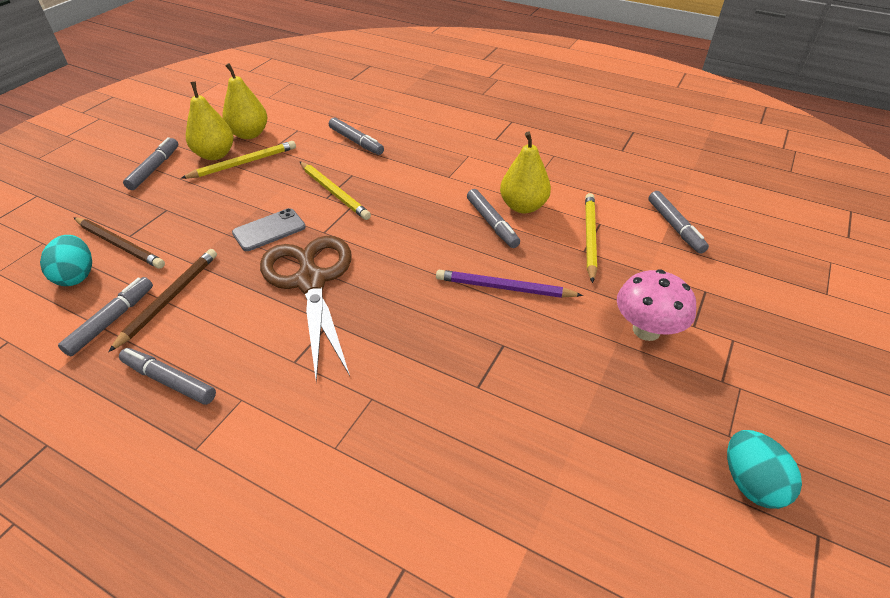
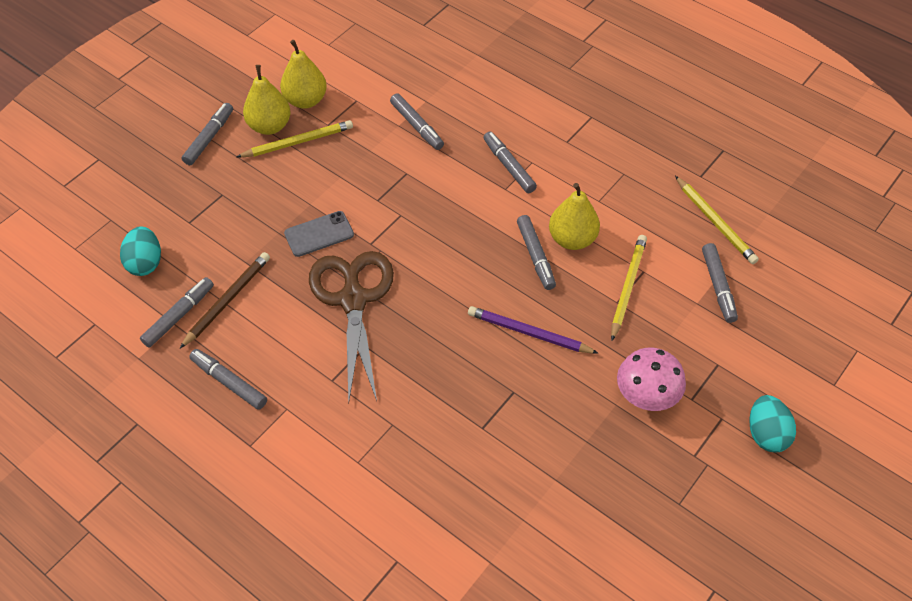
camera: 10 degrees right, 10 degrees up
brown pencil [73,217,165,269] -> none
yellow pencil [299,161,371,220] -> yellow pencil moved to [675,176,759,264]
turquoise egg [727,430,802,509] -> turquoise egg moved to [749,395,796,453]
none -> grey marker [483,131,537,193]

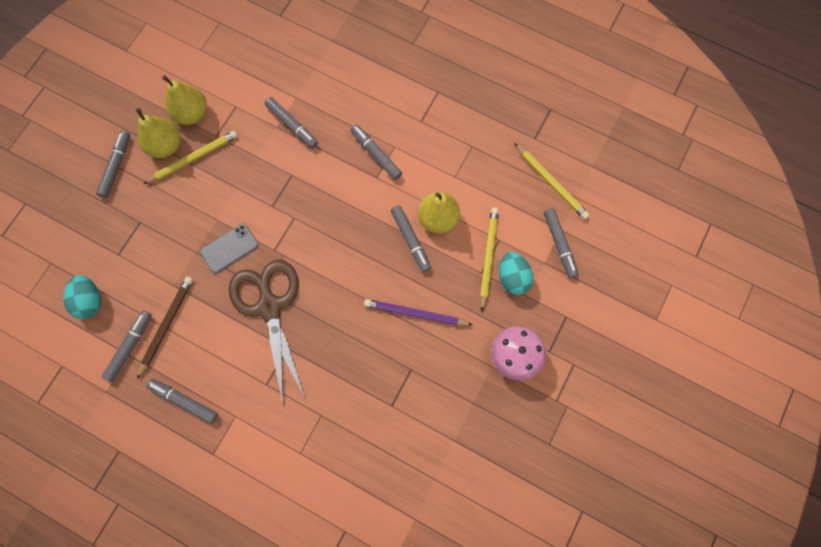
camera: 10 degrees left, 20 degrees up
turquoise egg [749,395,796,453] -> turquoise egg moved to [499,252,533,295]

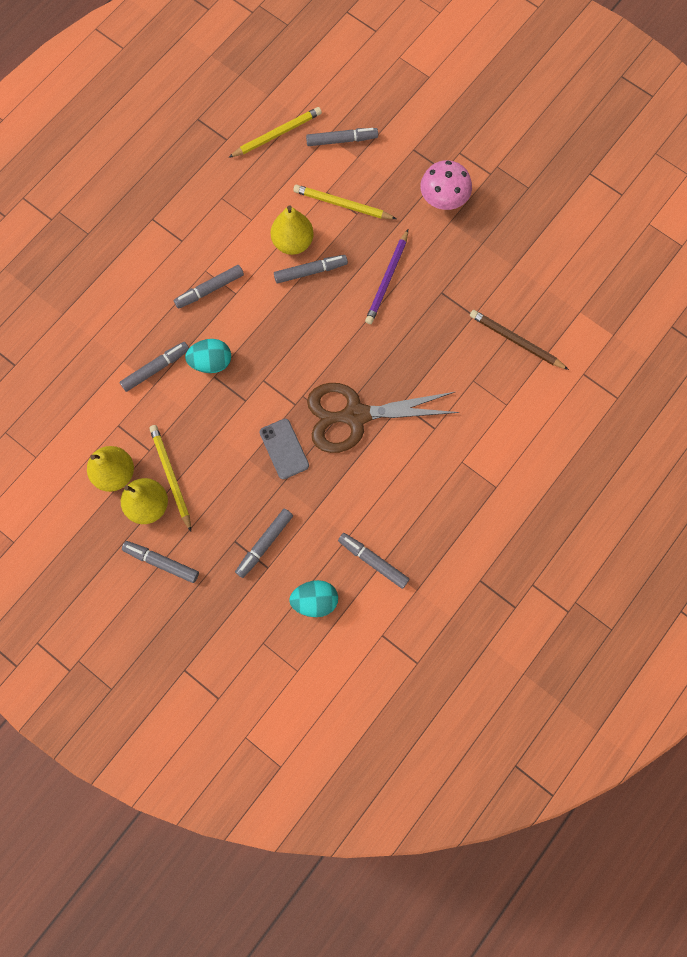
camera: 80 degrees left, 0 degrees up
brown pencil [137,276,193,379] -> brown pencil moved to [470,310,569,370]
grey marker [146,379,218,424] -> grey marker moved to [235,509,293,578]
turquoise egg [499,252,533,295] -> turquoise egg moved to [185,339,231,373]

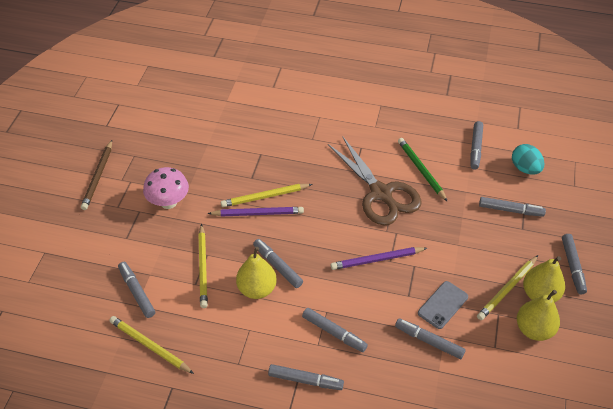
camera: 115 degrees left, 25 degrees down
turquoise egg [185,339,231,373] -> none
grey phone [259,419,309,479] -> grey phone moved to [418,281,468,329]
brown pencil [470,310,569,370] -> brown pencil moved to [81,140,112,210]
none -> yellow pencil [221,184,312,207]
none -> grey marker [268,364,344,390]
none -> purple pencil [331,247,427,270]
none -> green pencil [398,138,448,202]

